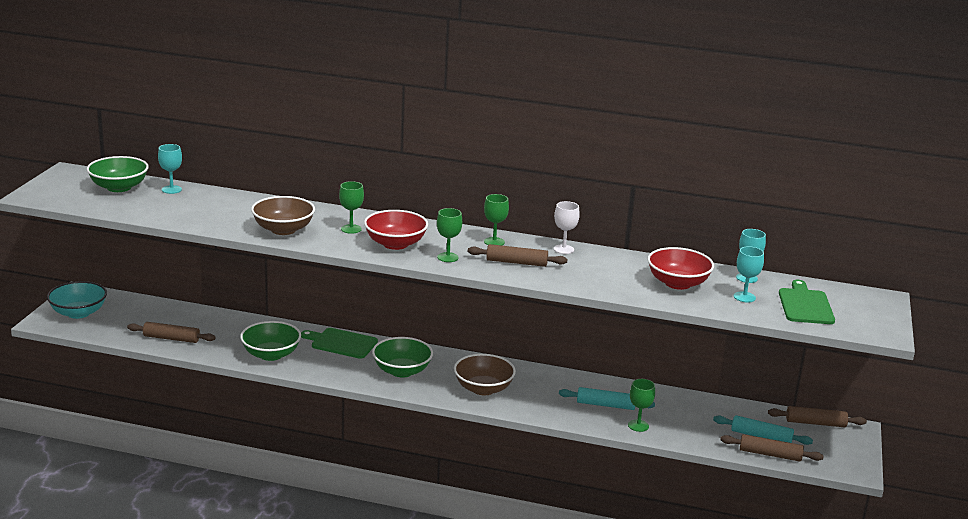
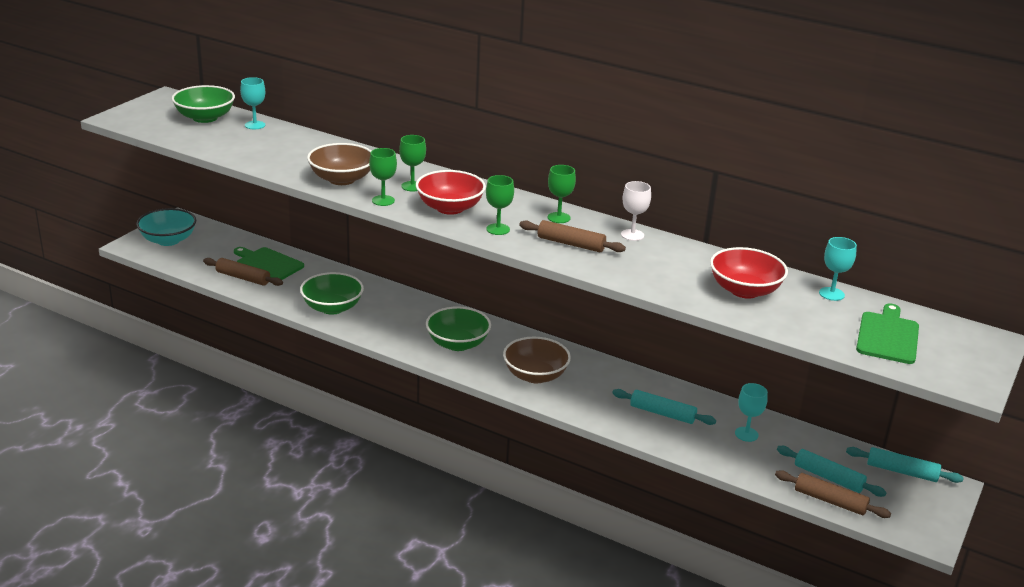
camera: 15 degrees right, 5 degrees up
green cutting board [301,328,378,359] -> green cutting board moved to [234,247,304,280]
green goblet [628,379,655,432] -> green goblet moved to [369,148,397,206]
turquoise goblet [734,246,764,303] -> turquoise goblet moved to [735,383,768,442]
brown rolling pin [768,406,867,427] -> turquoise rolling pin [846,447,964,483]

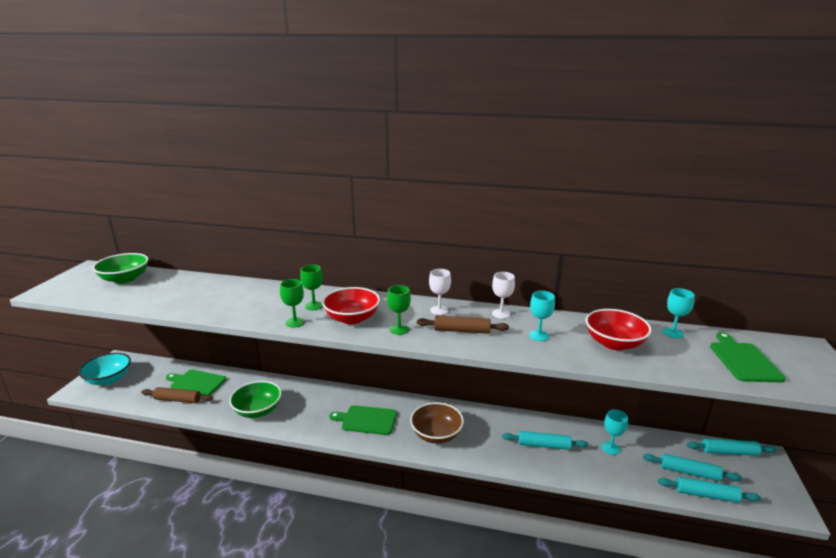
camera: 15 degrees left, 5 degrees down
turquoise goblet [240,77,265,129] -> turquoise goblet moved to [529,291,555,341]
brown bowl [307,143,371,185] -> none
green bowl [426,307,491,351] -> green cutting board [329,405,397,435]
green goblet [548,165,576,223] -> white goblet [429,269,451,315]
brown rolling pin [775,470,891,518] -> turquoise rolling pin [658,477,761,503]

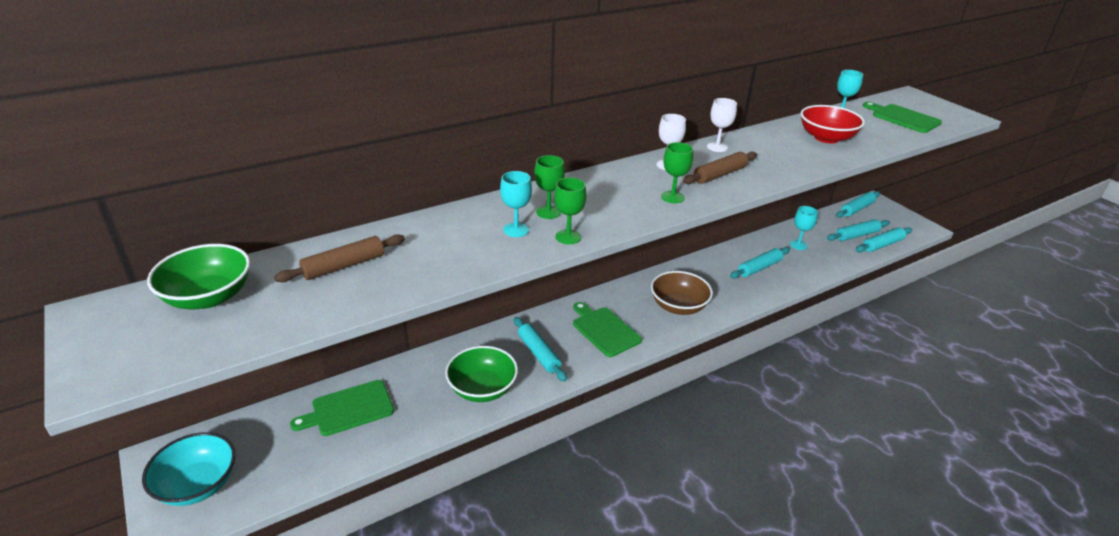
camera: 45 degrees left, 10 degrees up
brown rolling pin [141,387,213,403] -> brown rolling pin moved to [274,234,405,282]
red bowl [322,287,380,324] -> none
green cutting board [329,405,397,435] -> green cutting board turned 90 degrees clockwise [573,302,642,357]
turquoise goblet [529,291,555,341] -> turquoise goblet moved to [500,171,532,237]
none -> turquoise rolling pin [514,317,567,382]

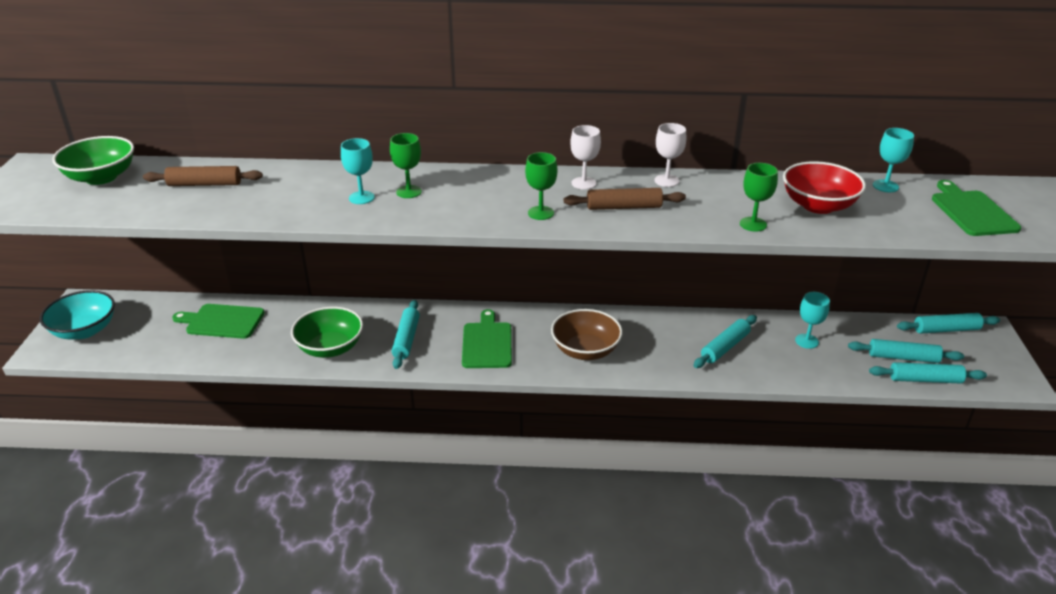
camera: 35 degrees right, 0 degrees up
green goblet [554,178,586,244] -> green goblet moved to [740,163,778,232]
turquoise rolling pin [730,247,790,279] -> turquoise rolling pin turned 45 degrees counterclockwise [694,315,757,368]

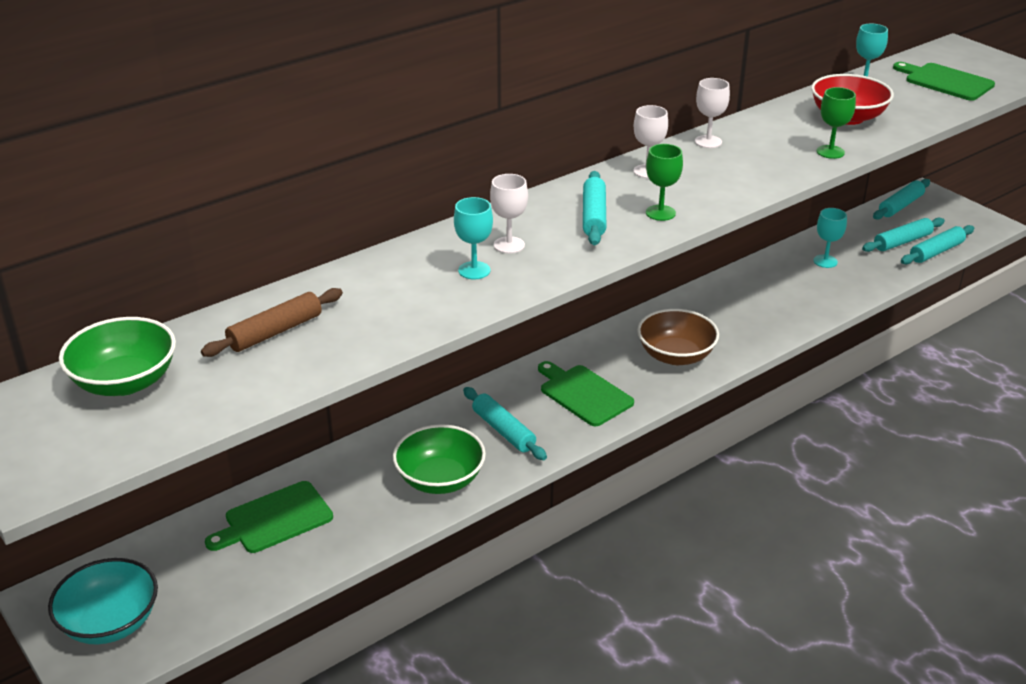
camera: 40 degrees left, 0 degrees up
green goblet [390,133,422,198] -> white goblet [490,174,528,254]
brown rolling pin [564,188,686,210] -> none
turquoise rolling pin [694,315,757,368] -> turquoise rolling pin moved to [583,171,606,245]

